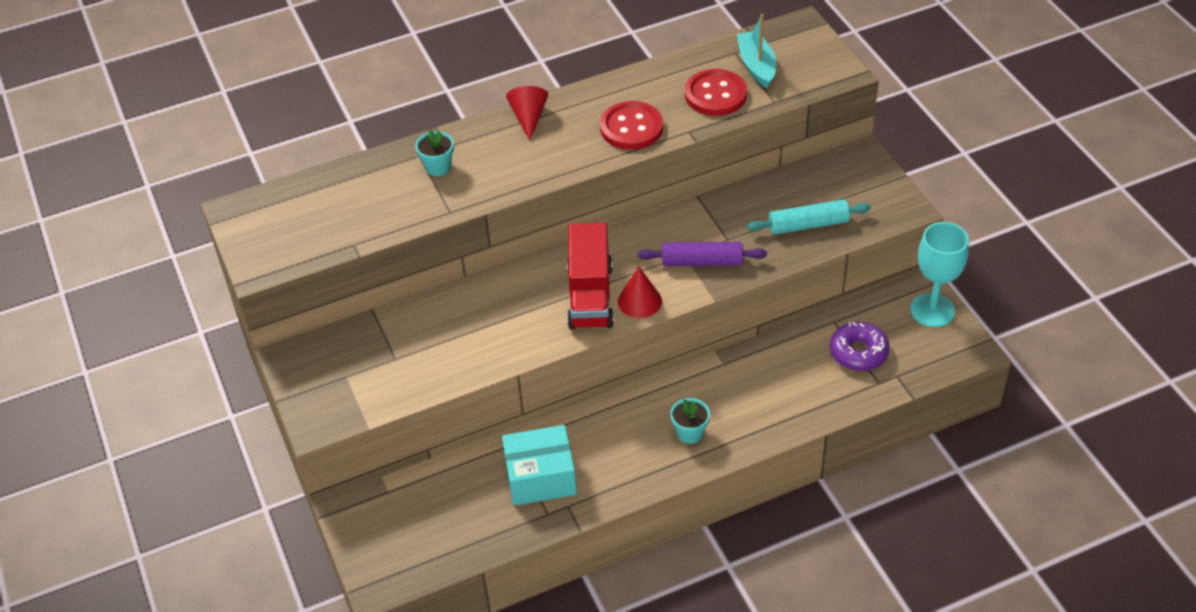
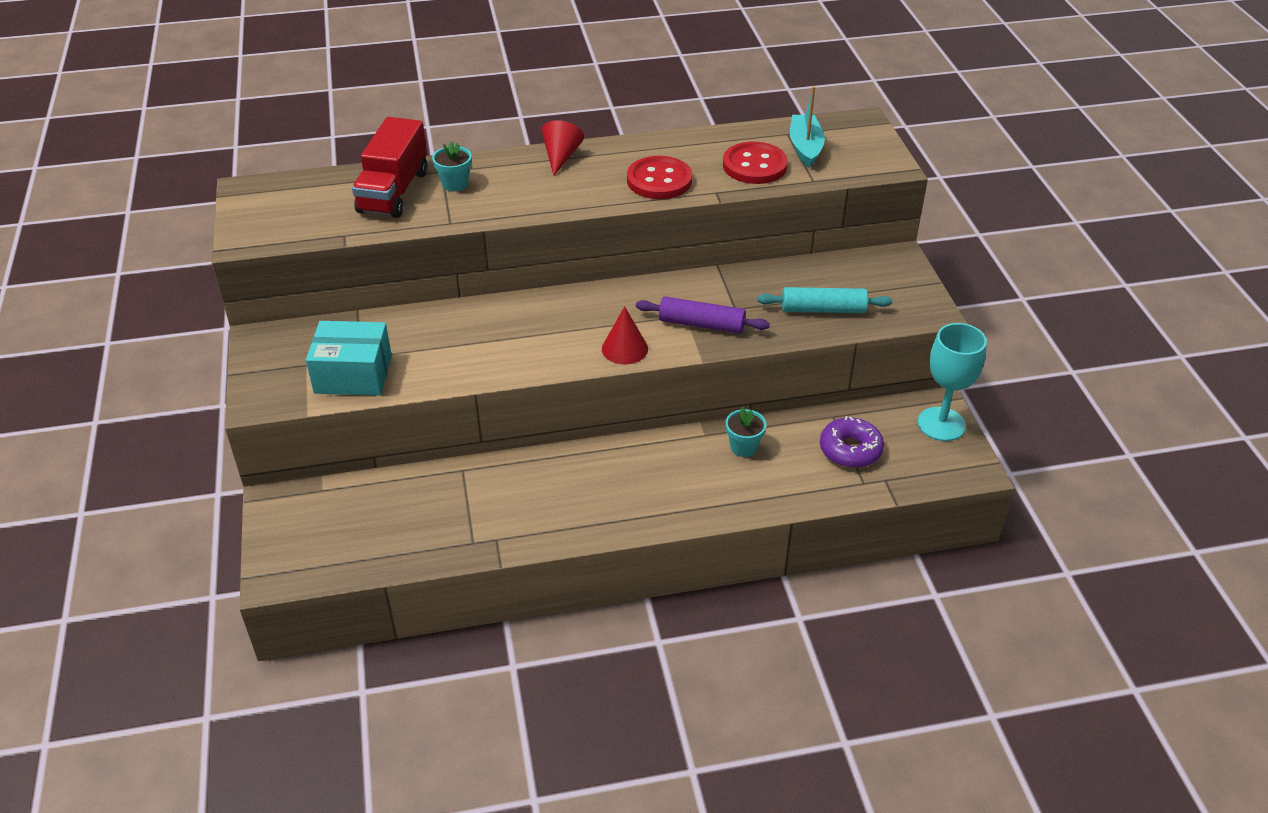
camera: 10 degrees right, 5 degrees down
turquoise box [502,425,577,506] -> turquoise box moved to [306,321,392,396]
red truck [567,222,614,330] -> red truck moved to [352,117,427,218]
turquoise flower pot [670,398,710,444] -> turquoise flower pot moved to [725,407,767,457]

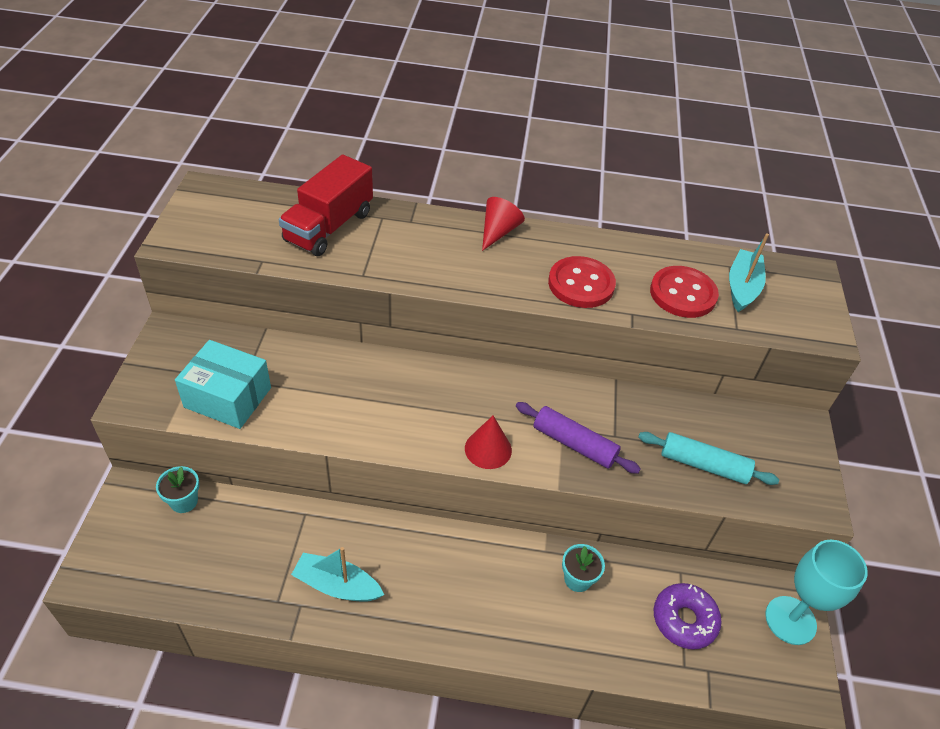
camera: 15 degrees right, 5 degrees up
turquoise flower pot [432,141,472,192] -> turquoise flower pot moved to [156,466,199,513]
none -> turquoise boat [291,547,384,602]

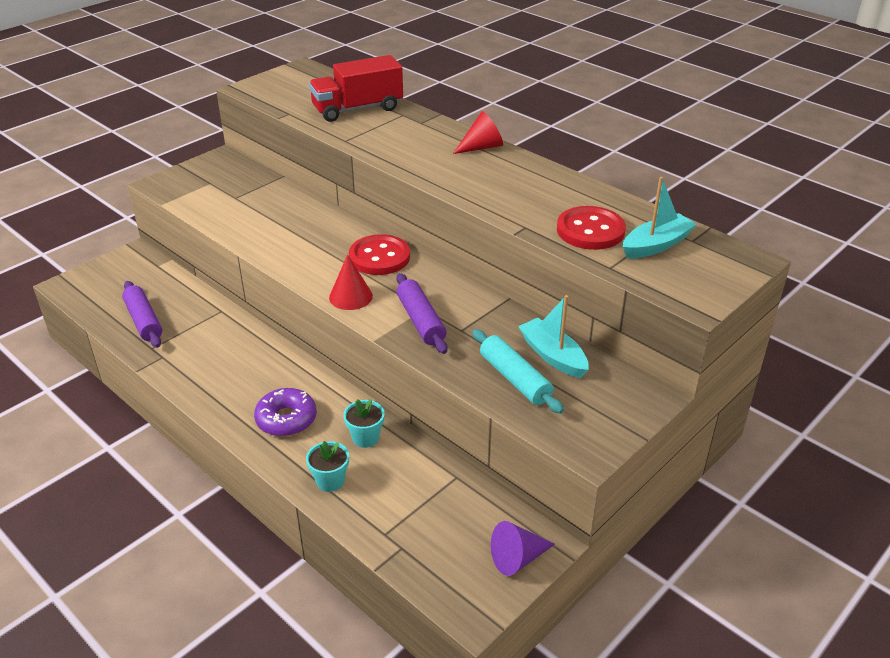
camera: 40 degrees right, 10 degrees down
turquoise flower pot [156,466,199,513] -> turquoise flower pot moved to [306,441,349,492]
turquoise box [175,340,271,429] -> none
turquoise boat [291,547,384,602] -> turquoise boat moved to [518,295,589,378]
red button [548,256,616,308] -> red button moved to [349,234,410,275]
purple donut [653,583,722,649] -> purple donut moved to [254,388,317,436]
turquoise goblet [765,540,868,645] -> purple cone [491,521,555,576]
none -> purple rolling pin [122,281,162,348]

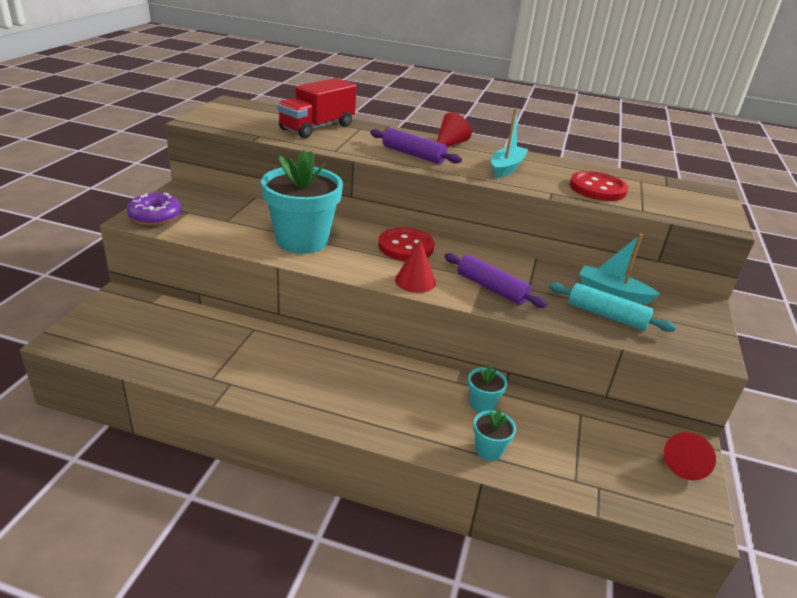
camera: 30 degrees left, 5 degrees down
purple rolling pin [122,281,162,348] -> purple rolling pin moved to [370,128,462,164]
purple donut [254,388,317,436] -> purple donut moved to [127,193,181,225]
purple cone [491,521,555,576] -> red cone [664,432,716,480]
turquoise boat [623,177,697,258] -> turquoise boat moved to [491,108,528,178]
none -> turquoise flower pot [261,150,343,254]

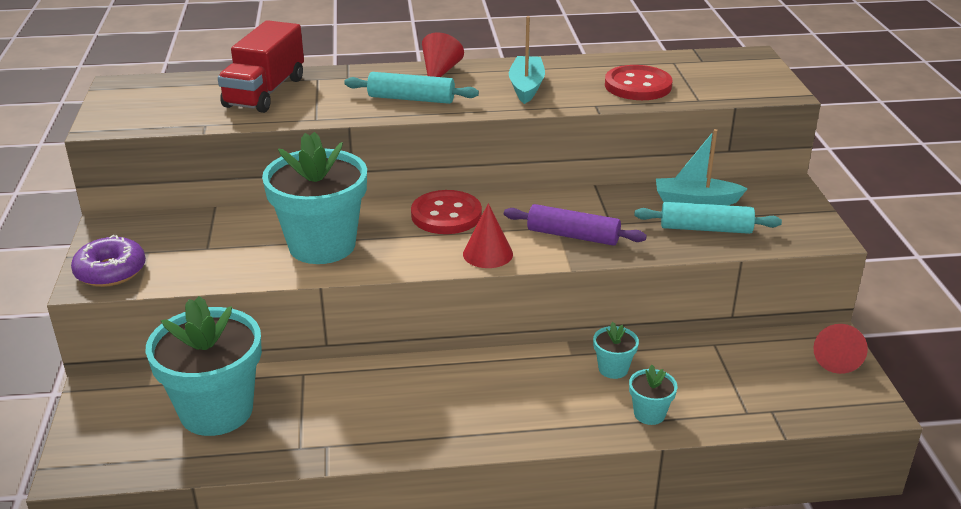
camera: 20 degrees left, 0 degrees up
purple rolling pin [370,128,462,164] -> turquoise rolling pin [344,72,479,104]
none -> turquoise flower pot [145,296,262,436]

